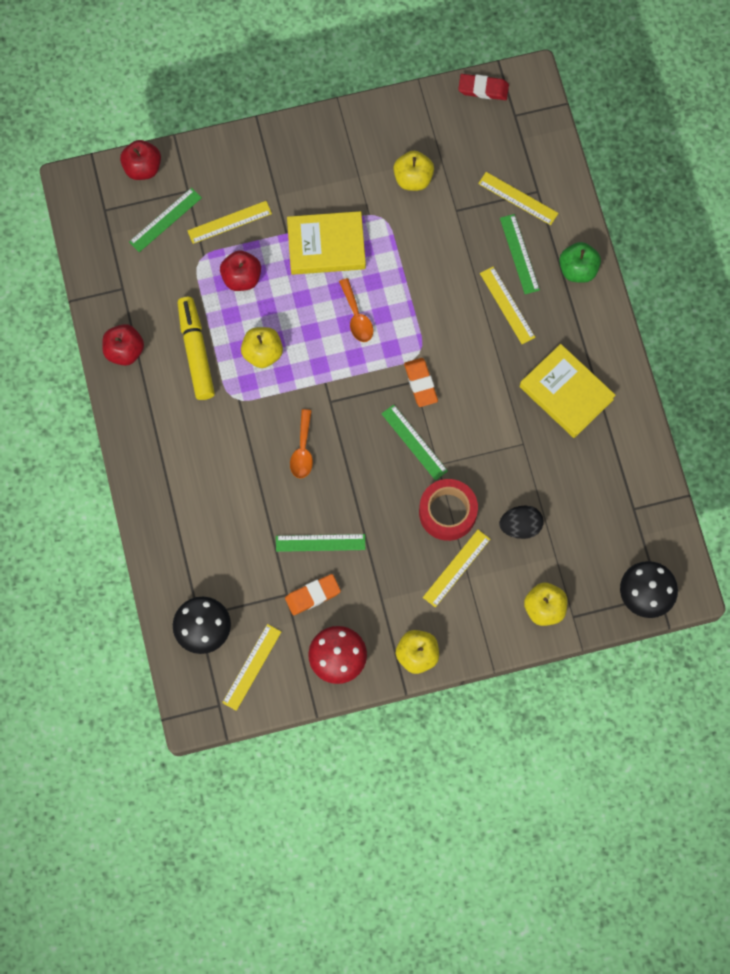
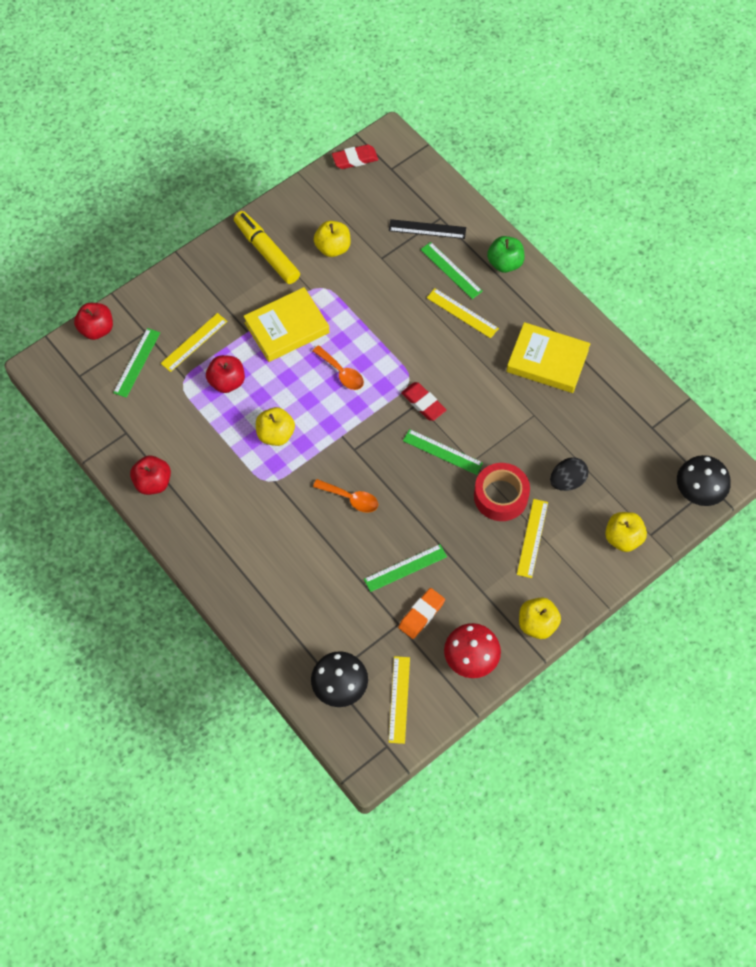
camera: 25 degrees left, 10 degrees down
yellow marker [177,297,215,400] -> yellow marker moved to [234,211,300,284]
orange spoon [290,409,313,478] -> orange spoon turned 45 degrees counterclockwise [313,479,378,513]
orange eraser [404,358,438,407] -> red eraser [401,382,446,421]
yellow ruler [478,172,559,225] -> black ruler [389,219,466,239]

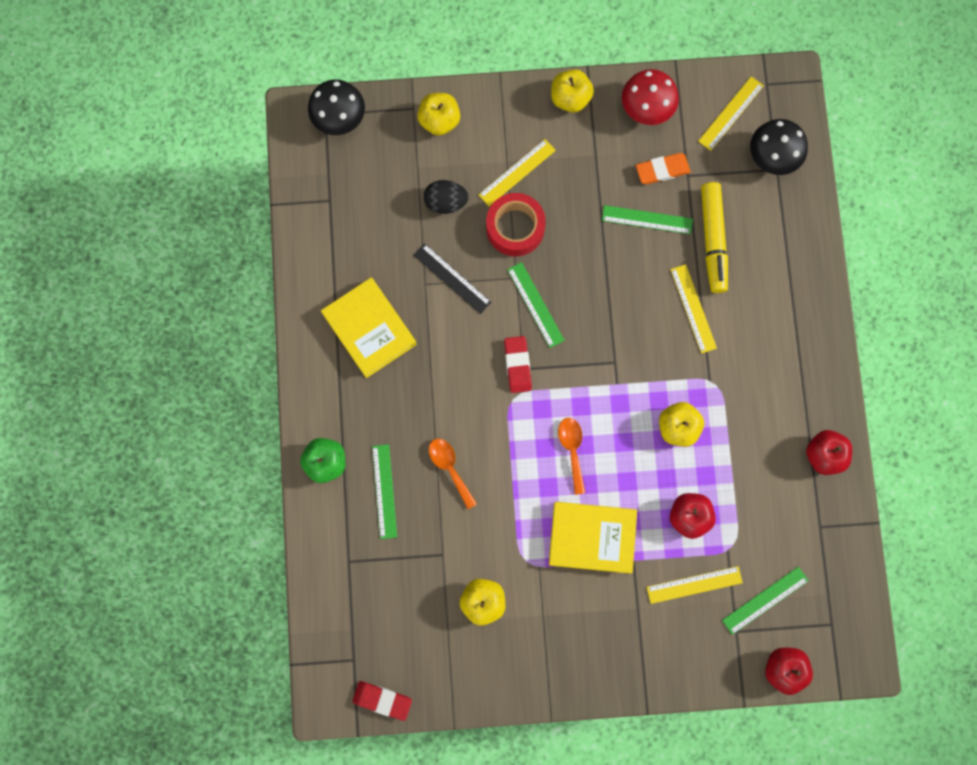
camera: 145 degrees left, 15 degrees up
yellow marker [234,211,300,284] -> yellow marker moved to [701,182,728,293]
orange spoon [313,479,378,513] -> orange spoon moved to [429,439,477,509]
black ruler [389,219,466,239] -> black ruler moved to [414,243,491,314]
yellow ruler [427,288,499,338] -> yellow ruler moved to [671,264,717,354]

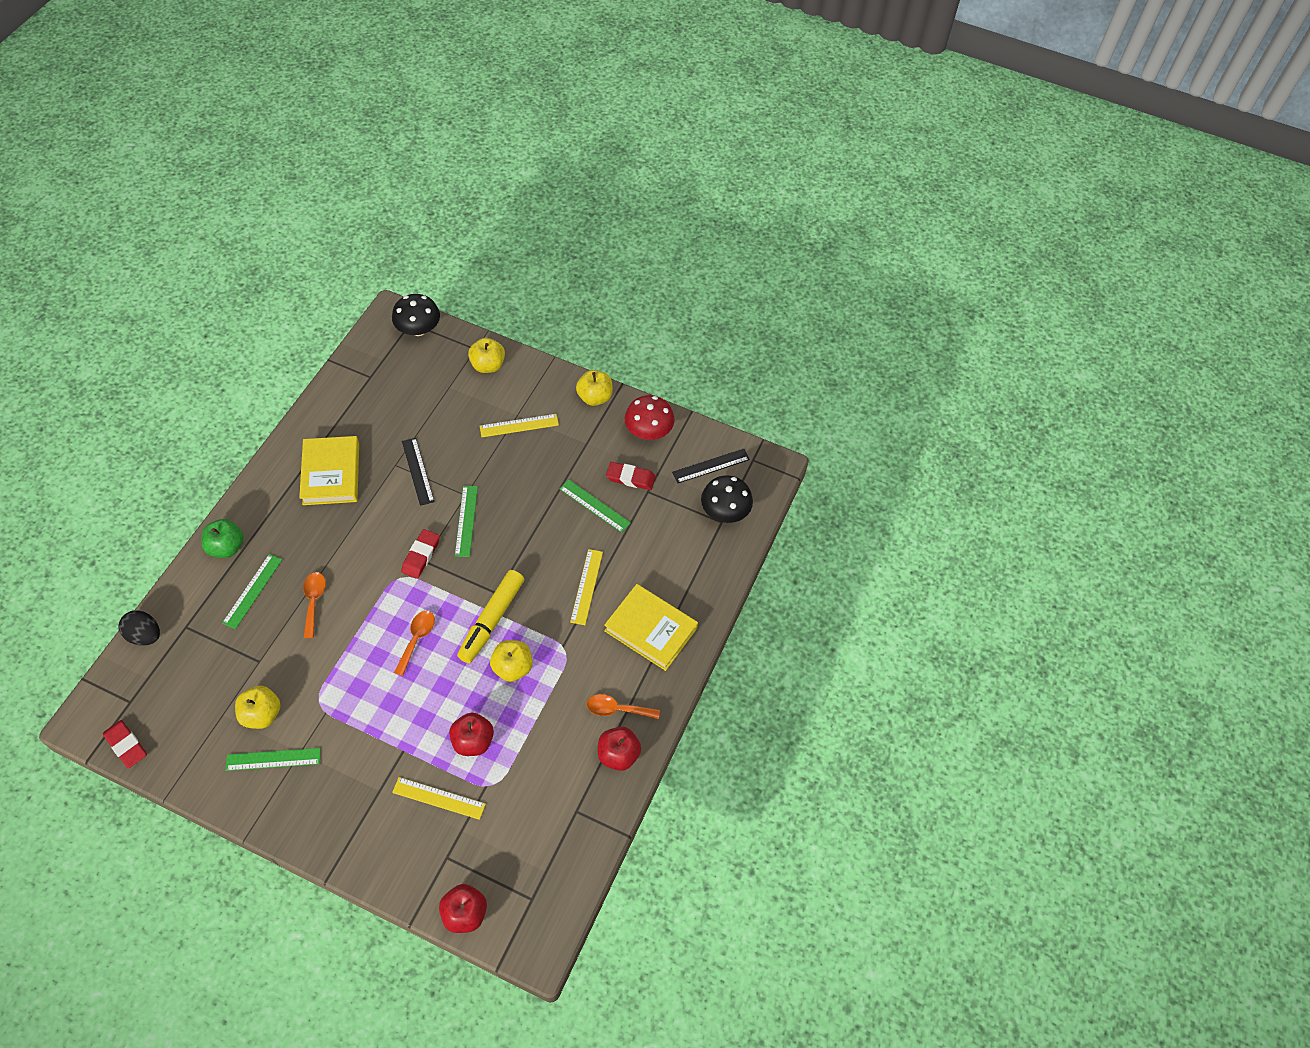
camera: 25 degrees right, 20 degrees down
black egg [424,180,468,214] -> black egg moved to [119,611,160,646]
red tape [486,193,546,256] -> none
yellow book [549,502,637,574] -> yellow book moved to [604,584,698,671]
orange eraser [636,153,690,184] -> red eraser [606,462,655,490]
yellow ruler [698,76,764,151] -> black ruler [672,449,750,483]
yellow marker [701,182,728,293] -> yellow marker moved to [457,570,524,663]
green ruler [722,567,809,635] -> green ruler moved to [226,748,321,771]
none -> orange spoon [586,694,660,720]

